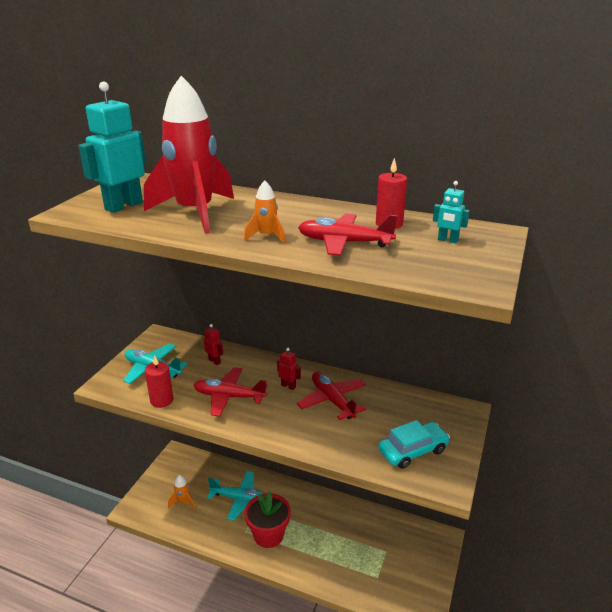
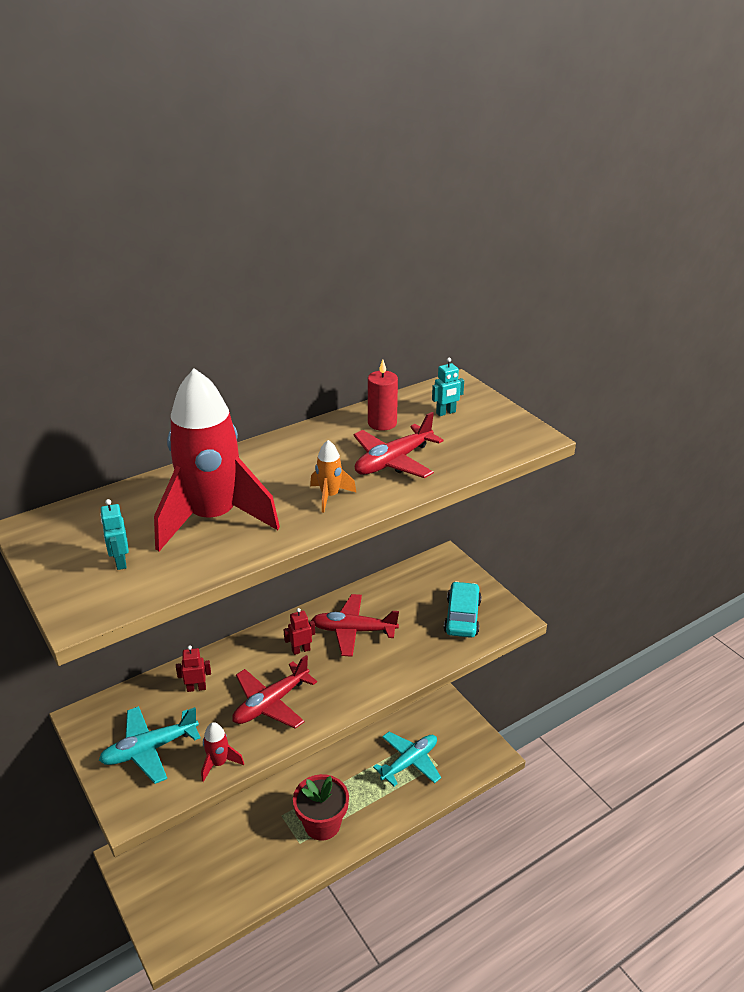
camera: 55 degrees left, 5 degrees up
turquoise robot [79,82,146,213] -> turquoise robot [100,499,129,570], size x0.46
red candle [145,355,174,408] -> red rocket [201,722,244,782]
orange rocket [168,475,195,510] -> none
turquoise plane [207,471,264,521] -> turquoise plane moved to [373,732,441,786]

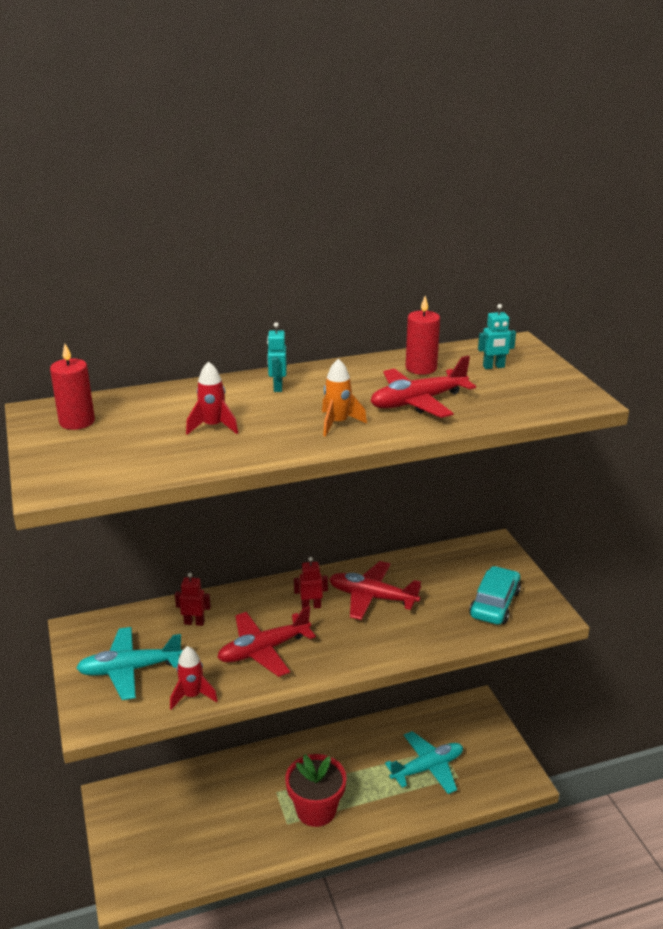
camera: 15 degrees right, 5 degrees down
turquoise robot [100,499,129,570] -> turquoise robot moved to [267,322,287,392]
red rocket [154,368,280,551] -> red rocket [186,361,238,435], size x0.41
none -> red candle [50,344,95,430]

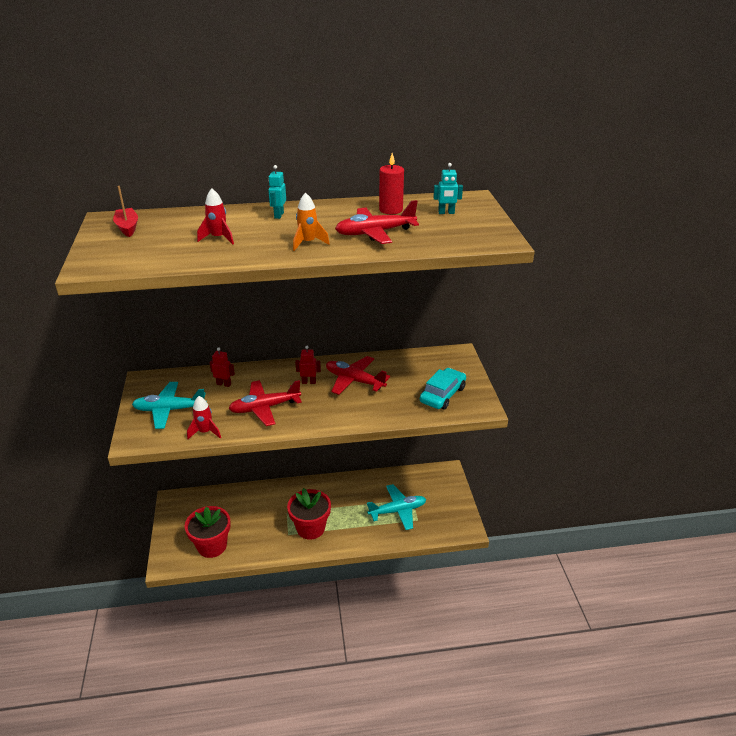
camera: 10 degrees right, 5 degrees up
red candle [50,344,95,430] -> red boat [113,186,138,237]
none -> red flower pot [185,506,231,558]

